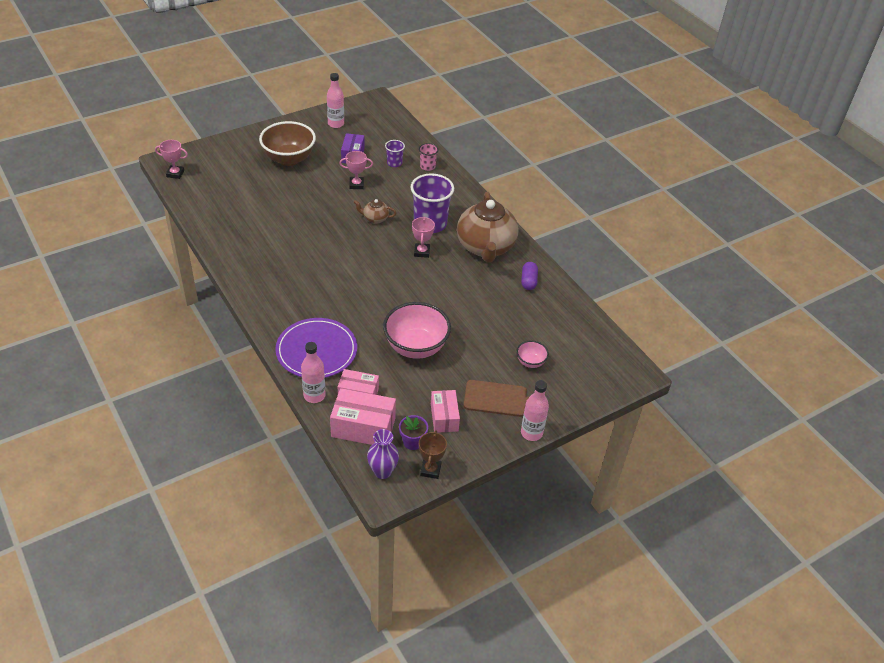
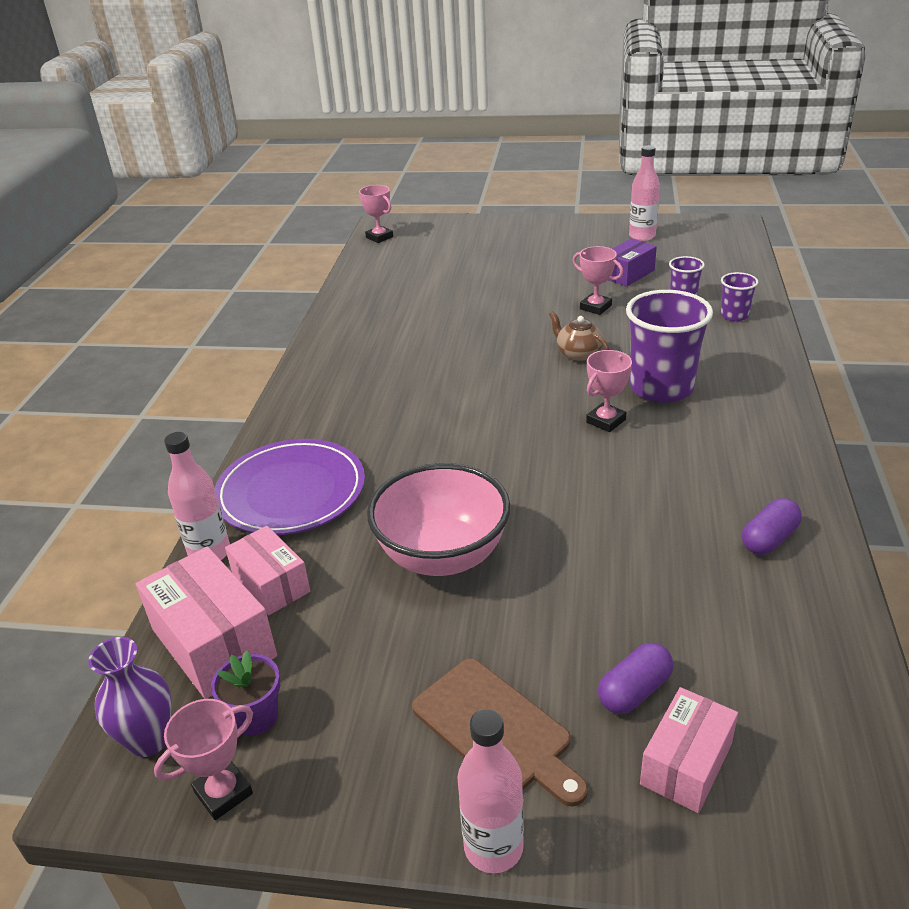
camera: 45 degrees right, 10 degrees down
brown bowl [259,121,316,166] -> none
pink cup [419,143,439,171] -> purple cup [720,272,758,321]
brown trophy [419,430,447,479] -> pink trophy [154,699,253,820]
pink box [431,390,460,433] -> pink box moved to [640,687,738,813]
brown teapot [457,192,519,263] -> none
pink bowl [516,340,549,368] -> purple capsule [598,643,674,714]

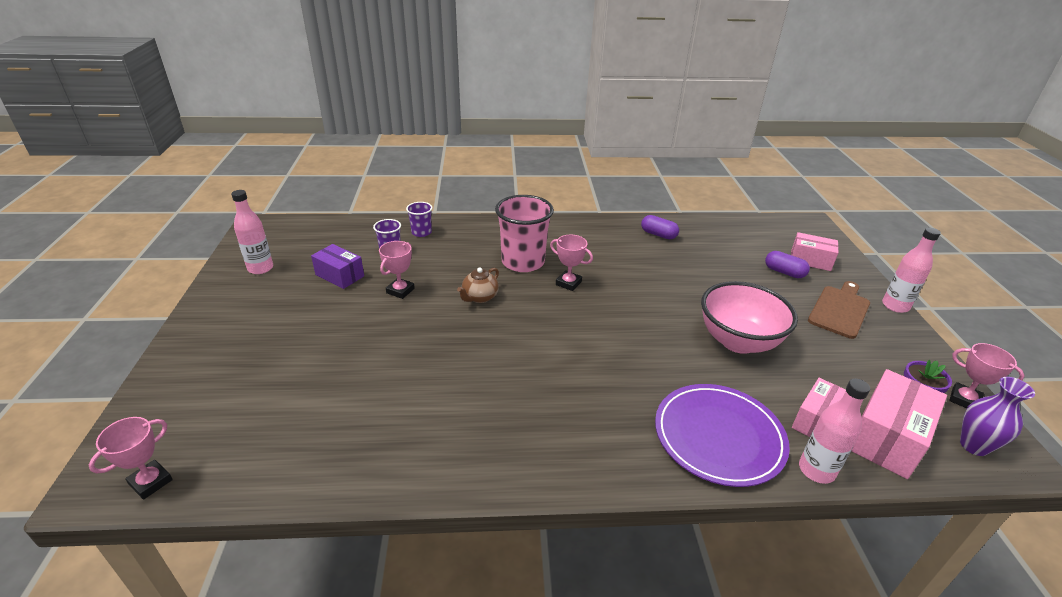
camera: 105 degrees left, 0 degrees up
purple cup [626,290,713,403] -> pink cup [495,195,554,272]

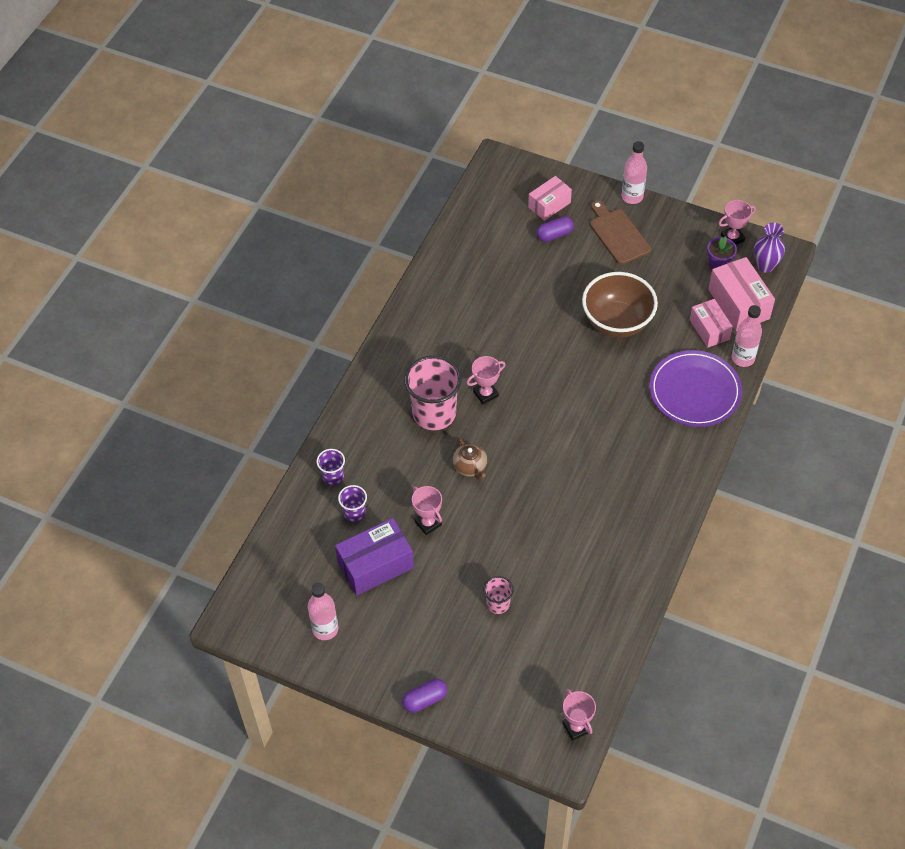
camera: 60 degrees left, 20 degrees up
purple box [311,244,364,289] -> purple box [335,518,414,596], size x1.53
purple capsule [641,215,679,239] -> purple capsule moved to [402,679,447,713]
pink bowl [701,281,798,354] -> brown bowl [582,272,658,338]
none -> pink cup [484,576,514,614]

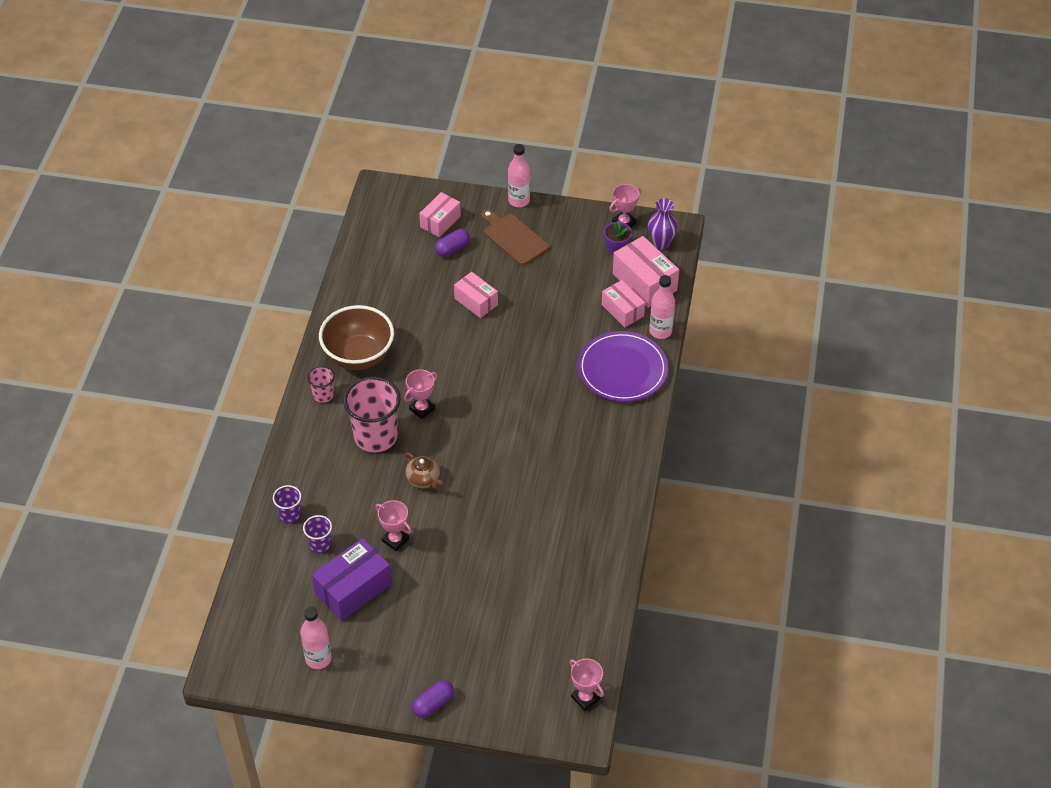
camera: 15 degrees left, 5 degrees down
pink cup [484,576,514,614] -> pink cup moved to [307,366,335,403]
brown bowl [582,272,658,338] -> brown bowl moved to [319,305,394,370]
none -> pink box [454,272,498,318]

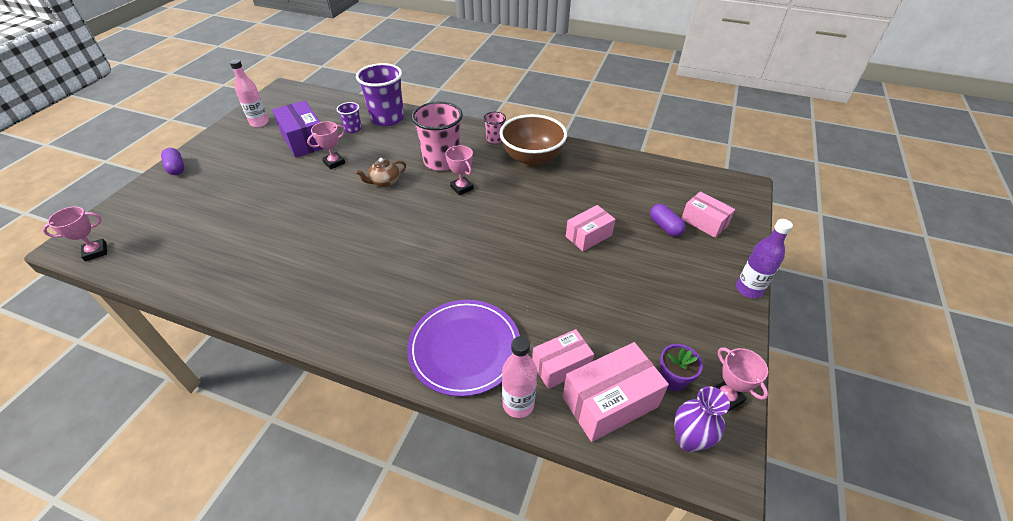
camera: 100 degrees right, 5 degrees down
purple cup [273,485,301,523] -> purple cup [356,63,404,126], size x2.03
brown cutting board [481,209,549,265] -> none
pink bottle [508,144,530,207] -> purple bottle [736,219,793,298]

